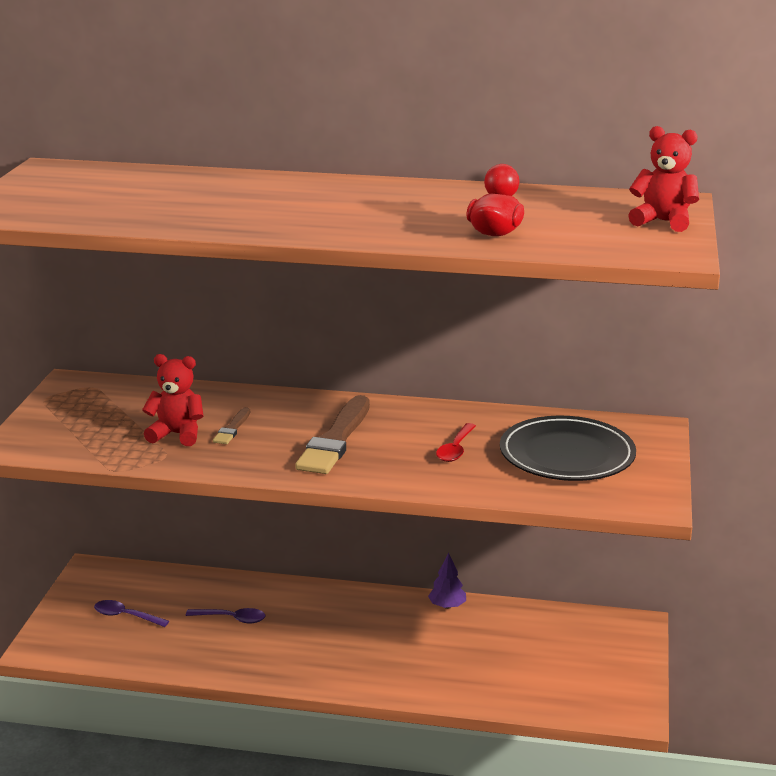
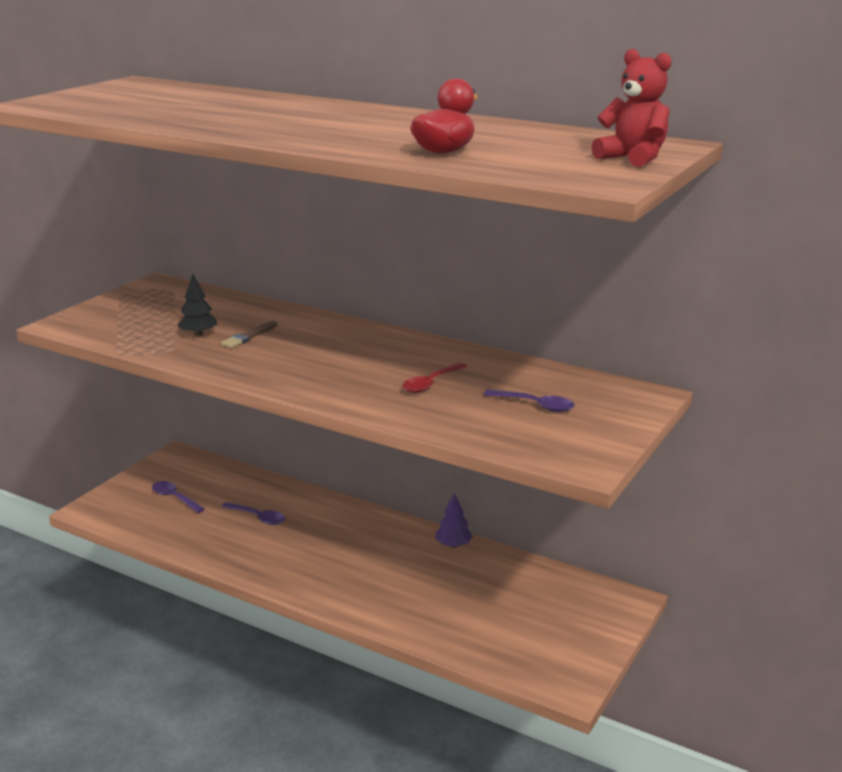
camera: 20 degrees right, 0 degrees up
red teddy bear [142,354,204,446] -> black tree [177,274,217,336]
brown brush [295,395,370,474] -> none
black plate [500,416,636,481] -> purple spoon [484,389,575,412]

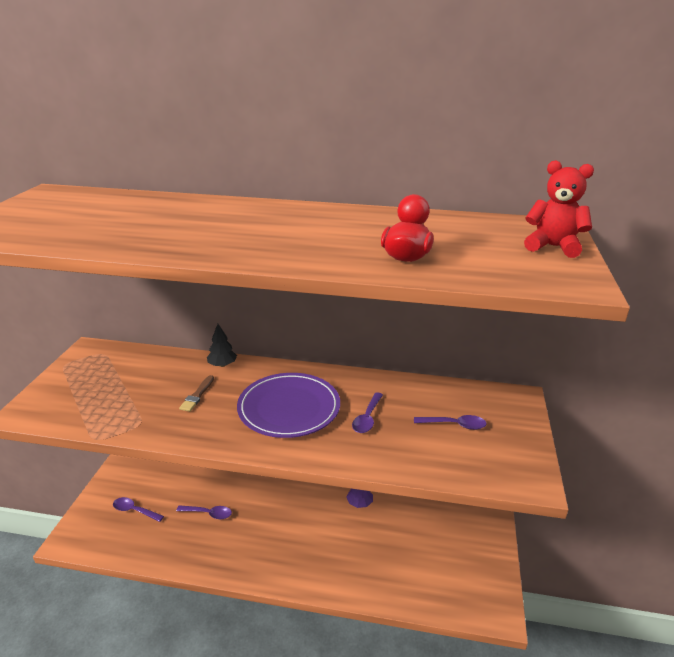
camera: 20 degrees left, 5 degrees up
black tree [177,274,217,336] -> black tree moved to [207,324,237,367]
red spoon [402,363,467,393] -> purple spoon [352,392,383,433]
none -> purple plate [237,373,340,438]

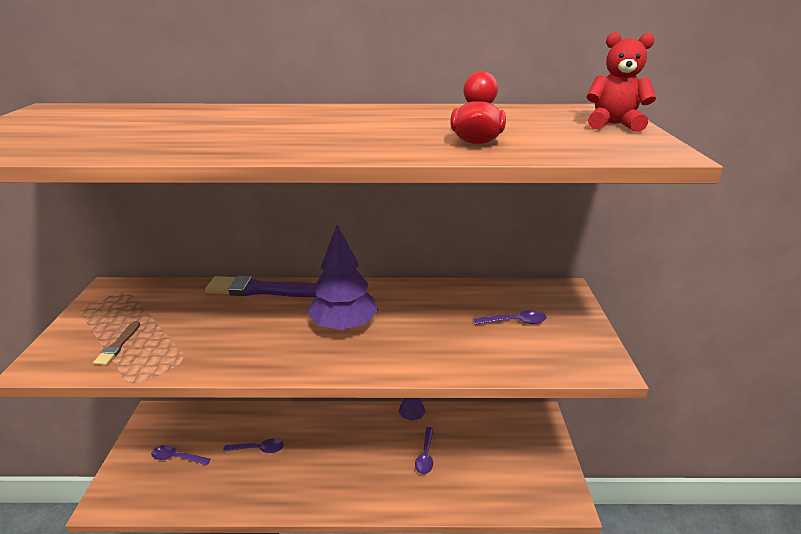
camera: 10 degrees left, 0 degrees up
brown brush [179,375,214,412] -> brown brush moved to [93,321,140,365]
black tree [207,324,237,367] -> purple brush [205,275,316,297]
purple plate [237,373,340,438] -> purple tree [307,225,378,330]
purple spoon [352,392,383,433] -> purple spoon moved to [415,427,434,474]

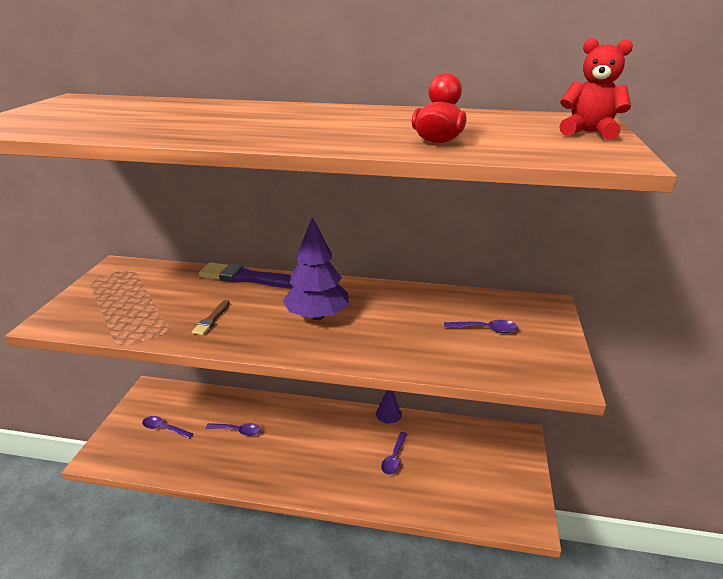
camera: 10 degrees right, 0 degrees up
brown brush [93,321,140,365] -> brown brush moved to [192,300,230,335]

